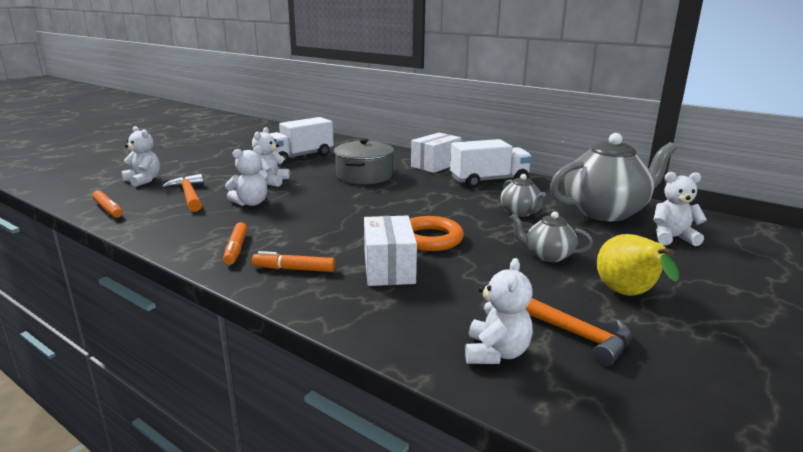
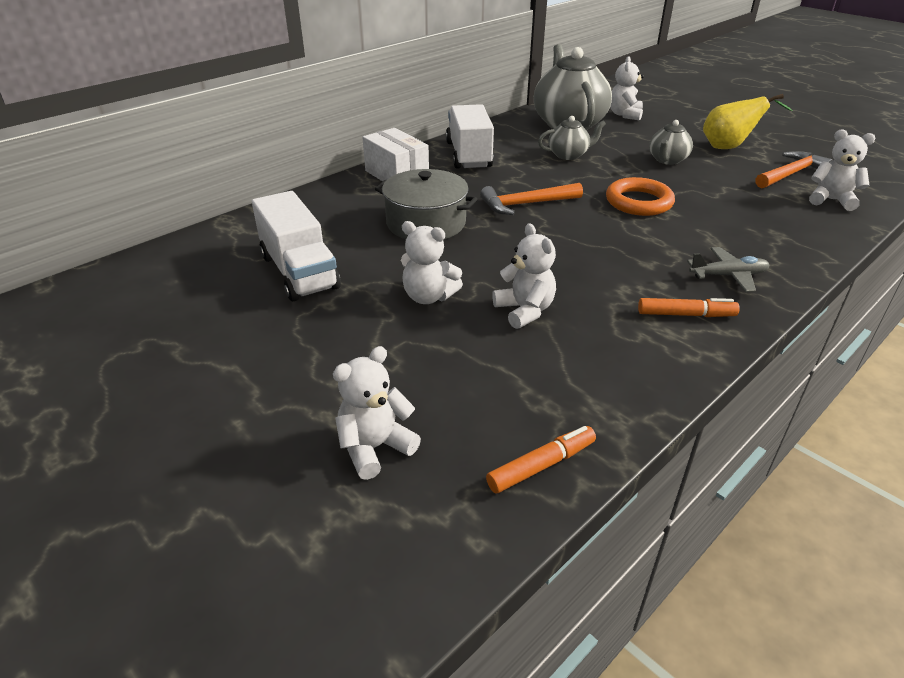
camera: 80 degrees left, 15 degrees up
orange hammer [162,174,204,212] -> orange hammer moved to [480,183,583,215]
orange marker [252,251,335,272] -> grey plane [687,247,770,292]
white box [364,216,417,286] -> none

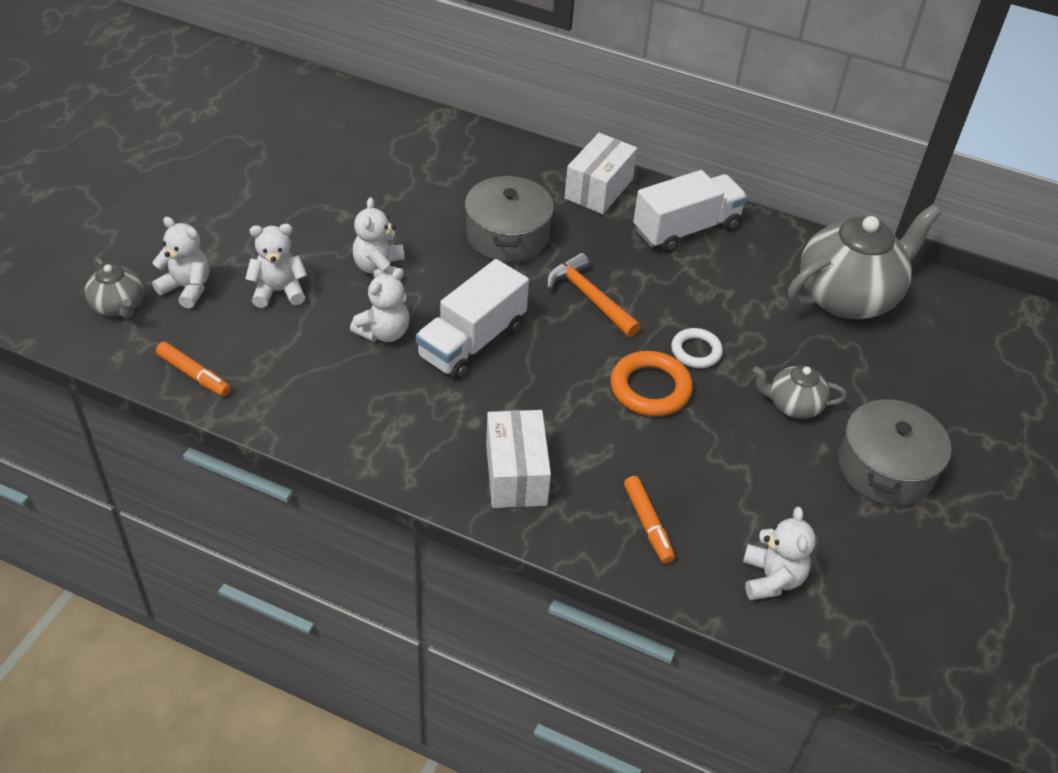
camera: 65 degrees right, 10 degrees up
white truck [252,191,341,301] -> white truck moved to [416,259,529,380]
grey teapot [538,116,606,160] -> grey teapot moved to [85,258,144,318]
white teddy bear [610,56,644,121] -> white teddy bear moved to [245,224,307,308]
orange marker [638,298,740,317] -> orange marker moved to [624,476,675,564]
grey plane [687,247,770,292] -> white box [486,410,551,508]
yellow pear [703,94,793,149] -> grey pot [838,397,951,506]
orange hammer [755,151,833,188] -> none
none -> white ring [671,328,723,368]

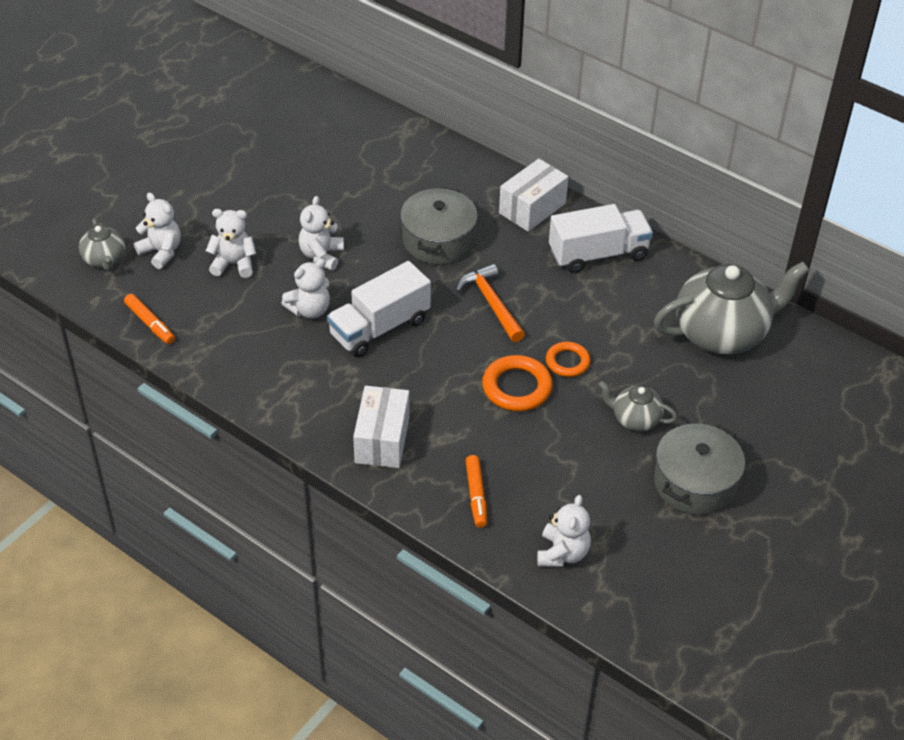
camera: 15 degrees right, 0 degrees up
white ring [671,328,723,368] -> orange ring [546,342,590,377]

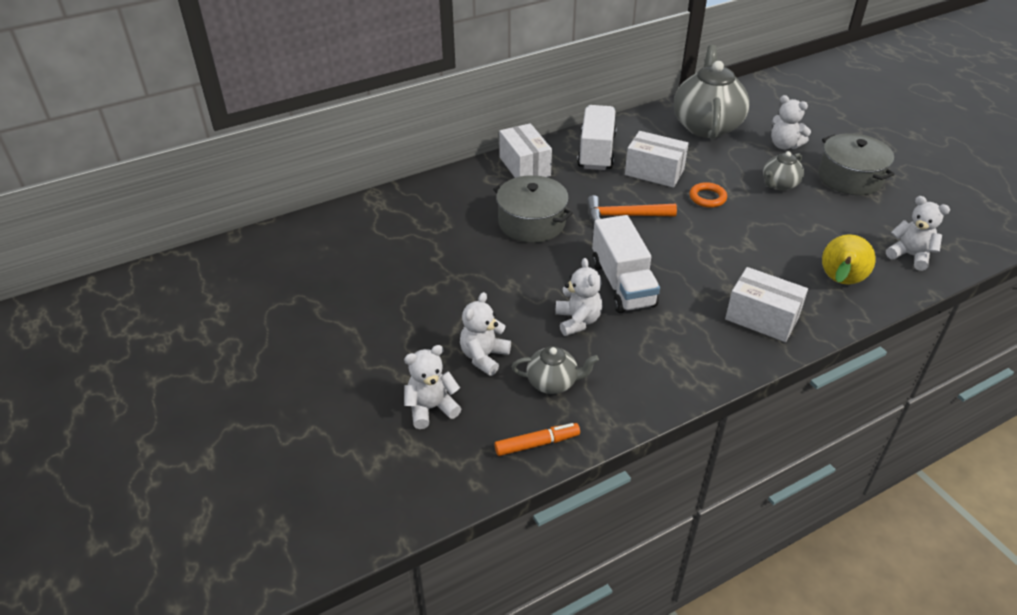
camera: 65 degrees left, 5 degrees down
grey teapot [79,219,125,271] -> grey teapot moved to [512,346,599,394]
white teddy bear [299,196,344,271] -> white teddy bear moved to [771,95,811,149]
orange marker [465,455,487,528] -> yellow pear [822,234,876,285]
orange ring [482,355,553,411] -> none
none -> white box [625,131,689,188]

